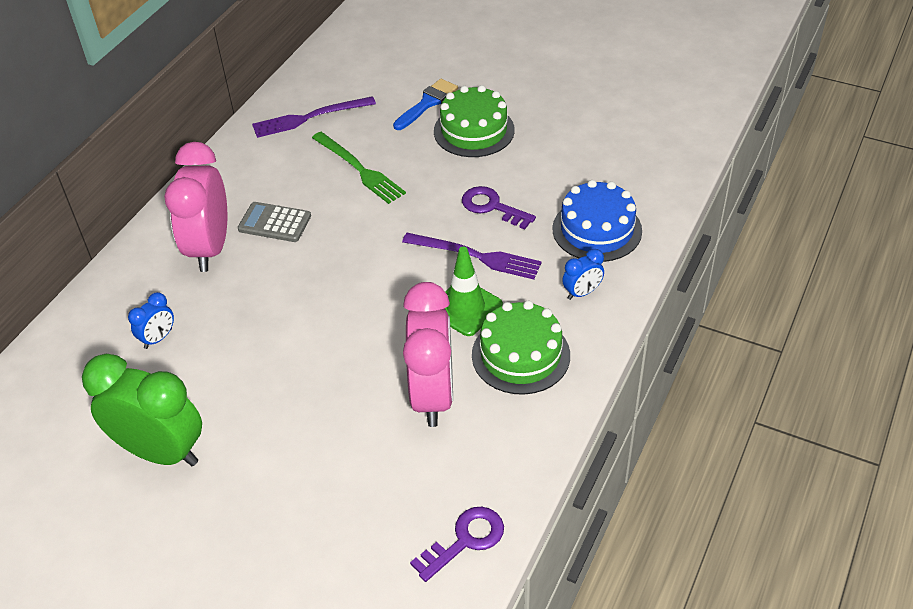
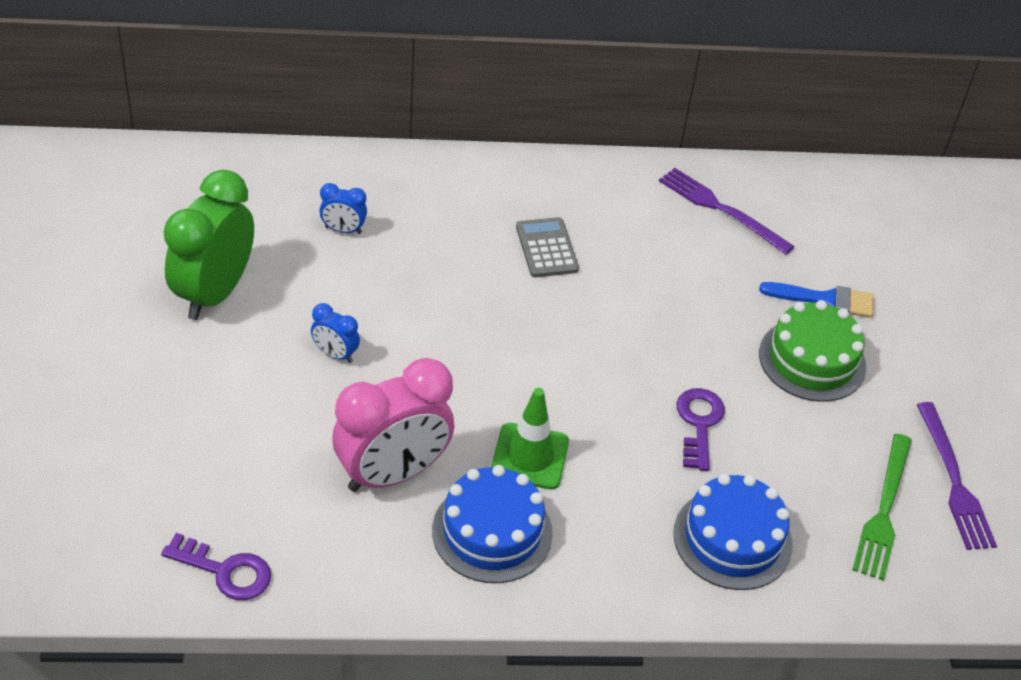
camera: 55 degrees right, 0 degrees up
green clock [82,354,202,466] -> green clock turned 150 degrees counterclockwise [164,170,254,320]
pink clock [164,142,227,272] -> none
green fork [312,132,406,204] -> green fork moved to [853,434,912,580]
purple fork [402,233,542,279] -> purple fork moved to [917,402,997,550]
green cake [472,300,570,395] -> blue cake [432,465,553,583]
blue clock [562,249,604,300] -> blue clock moved to [311,303,360,363]

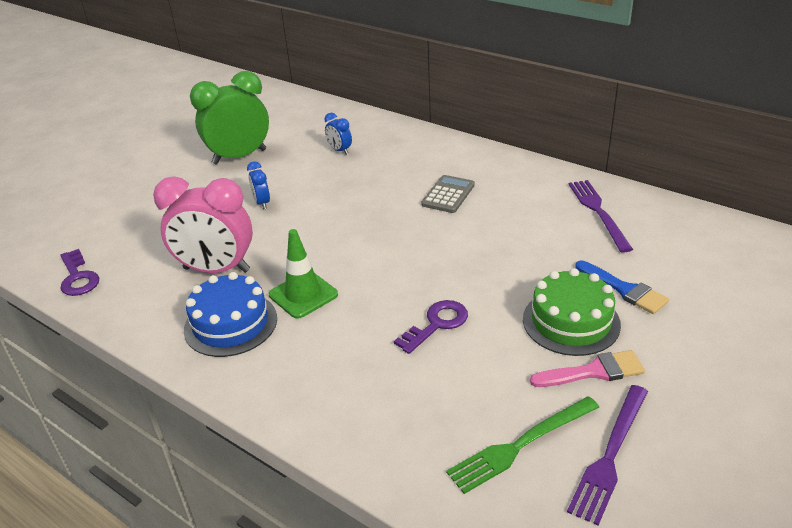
camera: 45 degrees right, 10 degrees down
blue cake [673,474,792,590] -> none
none -> pink brush [530,350,645,387]

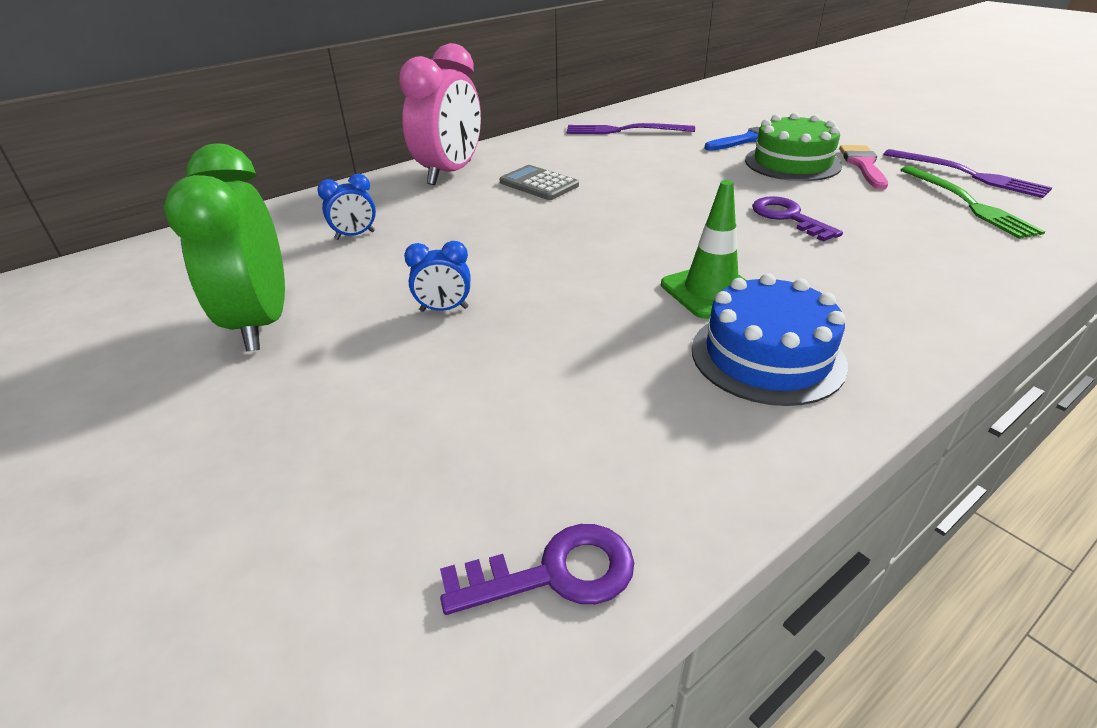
camera: 75 degrees left, 0 degrees up
pink clock [153,176,253,273] -> pink clock moved to [399,43,481,185]

